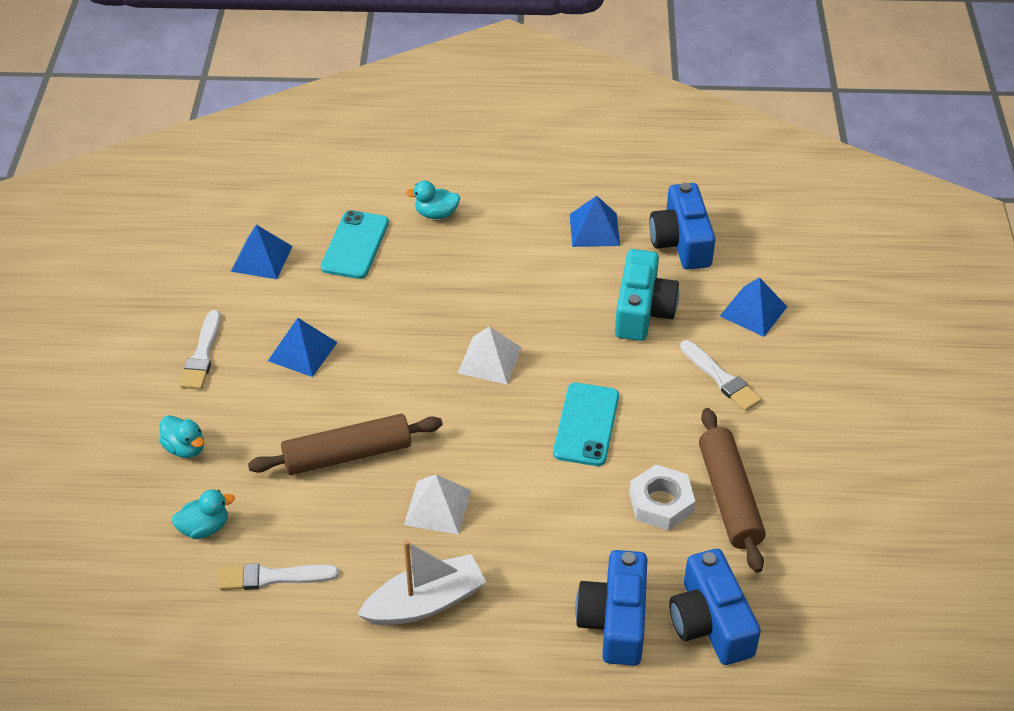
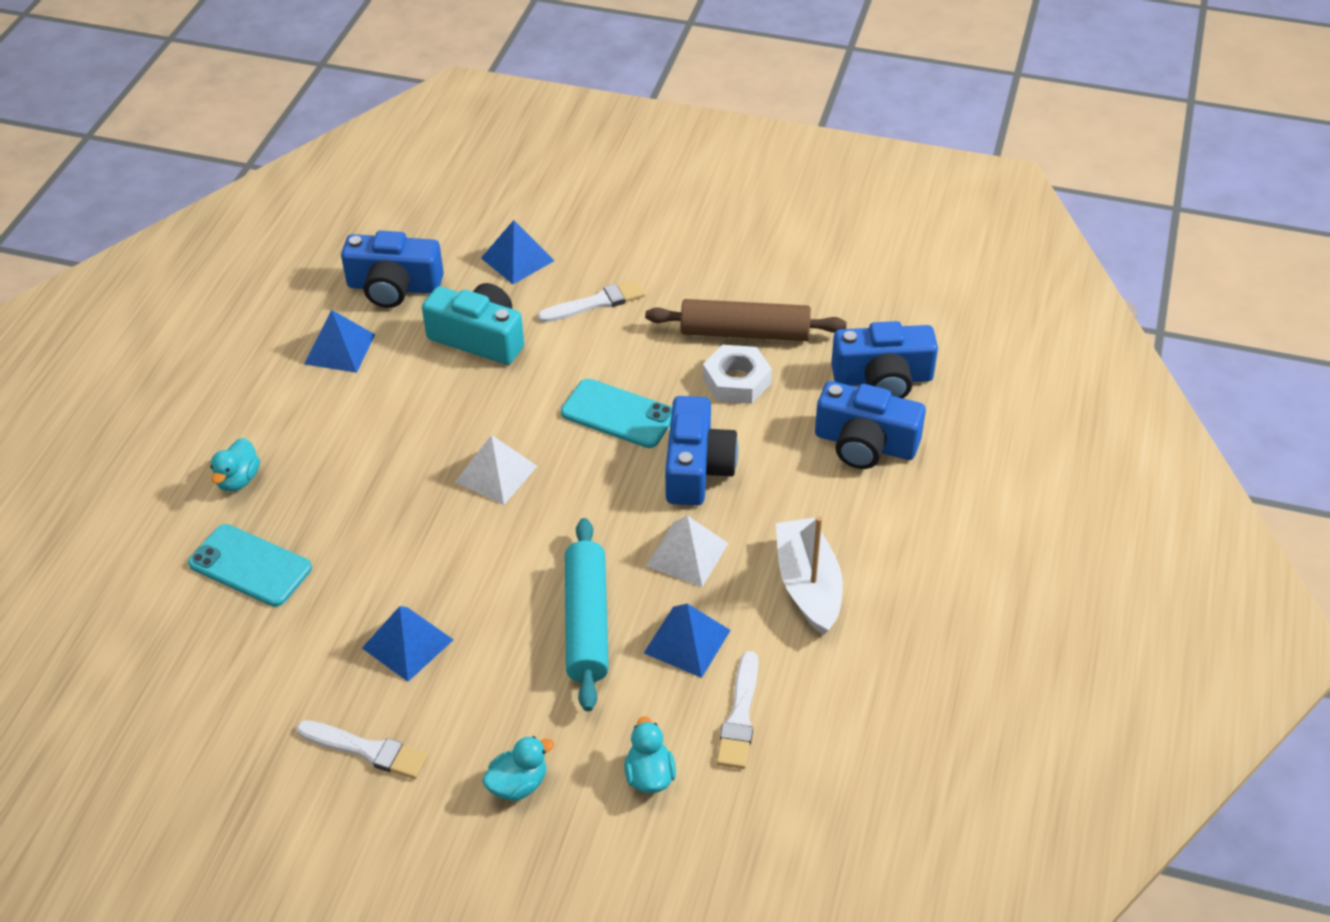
camera: 75 degrees left, 0 degrees up
blue pyramid [231,225,293,279] -> blue pyramid moved to [644,604,731,678]
brown rolling pin [248,414,443,475] -> turquoise rolling pin [565,518,609,711]
none -> blue camera [665,396,738,505]

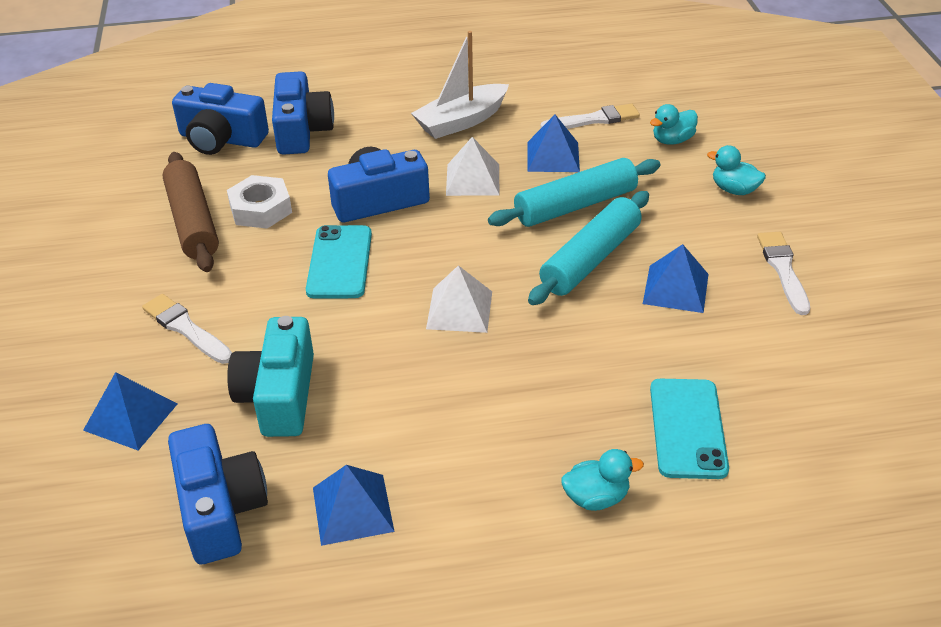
camera: 115 degrees left, 5 degrees down
blue camera [831,321,938,398] -> blue camera turned 135 degrees clockwise [172,83,269,155]
none -> turquoise rolling pin [528,191,649,305]

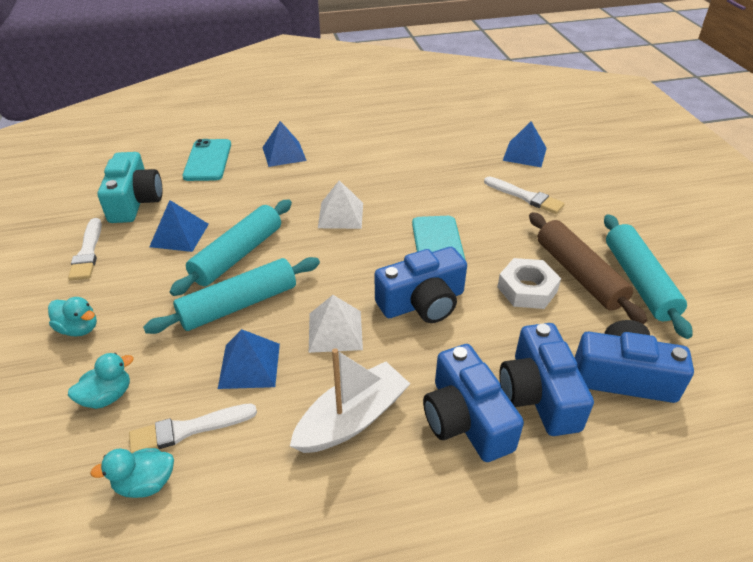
camera: 175 degrees right, 0 degrees up
blue camera [168,424,268,564] -> blue camera moved to [423,344,524,462]
turquoise camera [227,316,314,437] -> turquoise camera moved to [98,152,163,223]
blue pyramid [313,465,395,546] -> blue pyramid moved to [262,121,307,167]
turquoise duck [561,449,644,511] -> turquoise duck moved to [90,448,174,498]
none -> turquoise rolling pin [604,214,693,339]

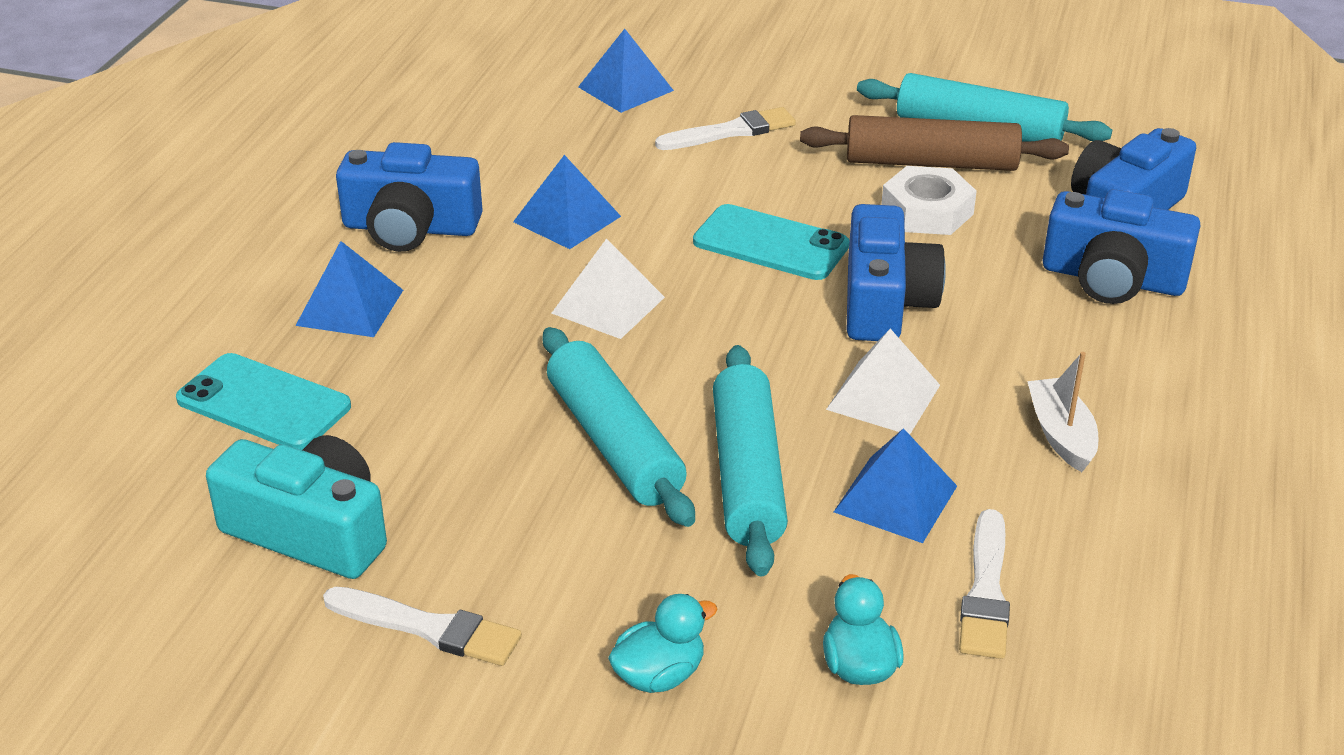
camera: 60 degrees left, 5 degrees down
turquoise duck [90,448,174,498] -> none
blue pyramid [149,200,209,252] -> blue pyramid moved to [513,155,621,249]
white boat [290,348,410,453] -> white boat [1027,352,1098,472], size x0.65
blue camera [423,344,524,462] -> blue camera moved to [336,142,483,252]

